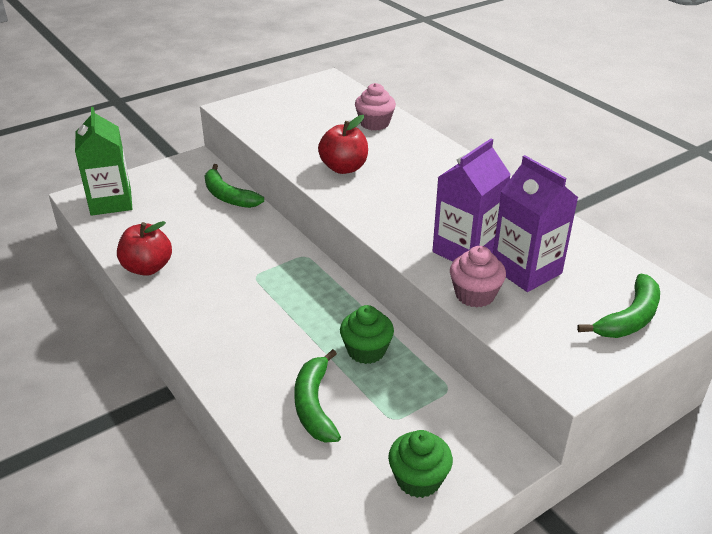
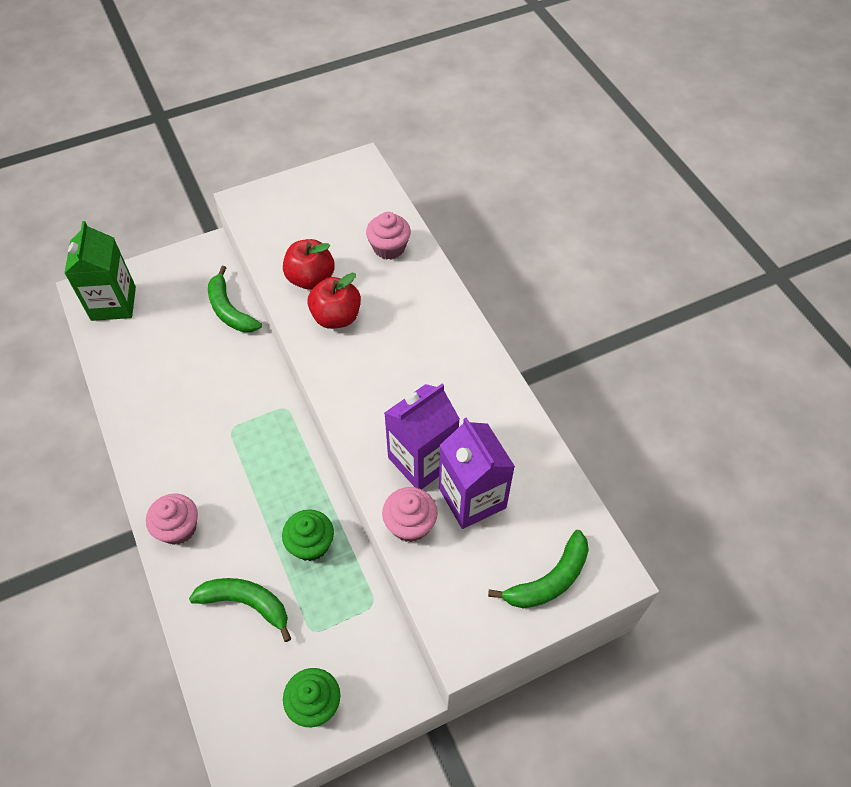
camera: 10 degrees right, 20 degrees up
red apple [117,221,172,276] -> red apple moved to [283,239,335,290]
green banana [294,349,341,443] -> green banana turned 105 degrees clockwise [189,578,291,642]
none -> pink cupcake [146,494,198,545]

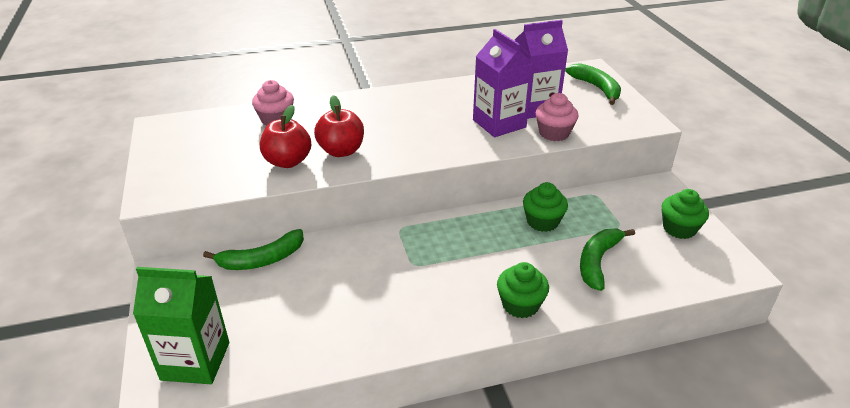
camera: 80 degrees left, 20 degrees down
pink cupcake [146,494,198,545] -> green cupcake [497,262,549,318]

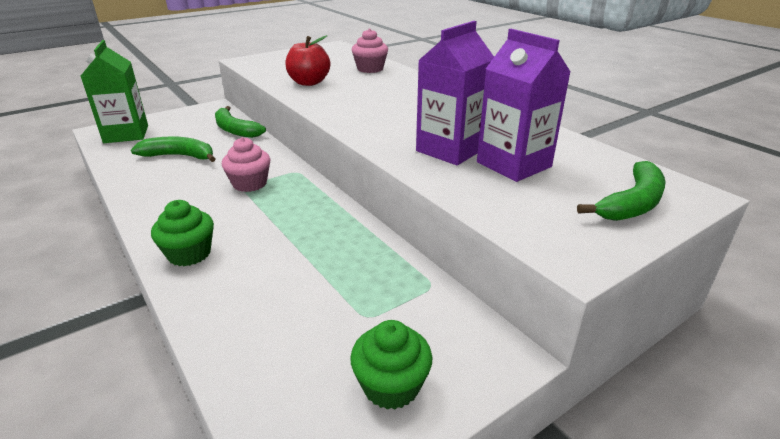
camera: 70 degrees right, 5 degrees down
red apple [314,95,364,157] -> none
green cupcake [523,182,568,232] -> none
pink cupcake [536,93,578,141] -> pink cupcake moved to [222,137,271,192]
green banana [580,229,635,291] -> green banana moved to [131,136,216,162]

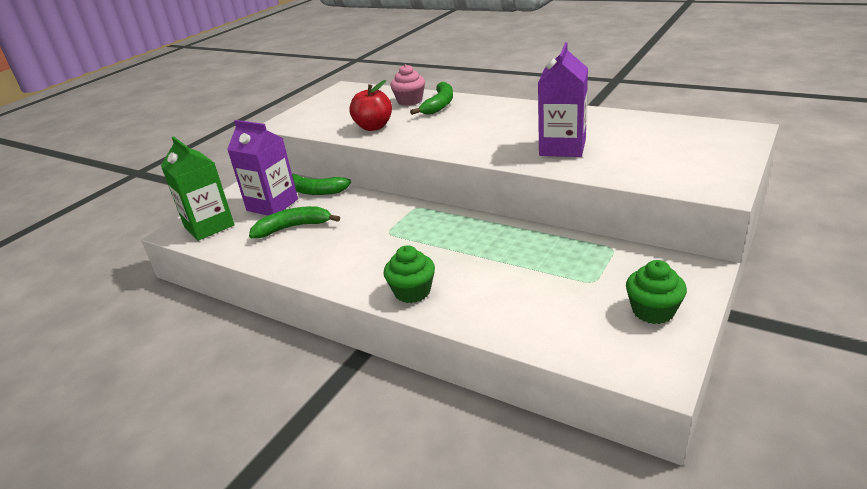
camera: 20 degrees left, 0 degrees up
pink cupcake [222,137,271,192] -> none
purple carton [477,29,571,182] -> purple carton moved to [227,120,298,216]
green banana [577,161,666,221] -> green banana moved to [410,82,453,115]

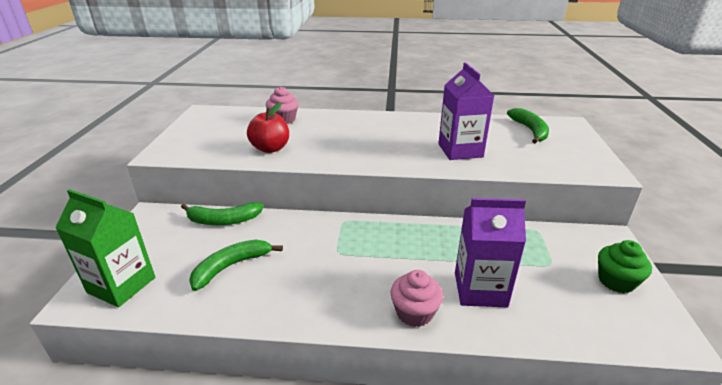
camera: 30 degrees left, 0 degrees up
purple carton [227,120,298,216] -> purple carton moved to [455,198,526,307]
green cupcake [384,245,435,303] -> pink cupcake [391,270,443,327]
green banana [410,82,453,115] -> green banana moved to [507,108,549,143]

